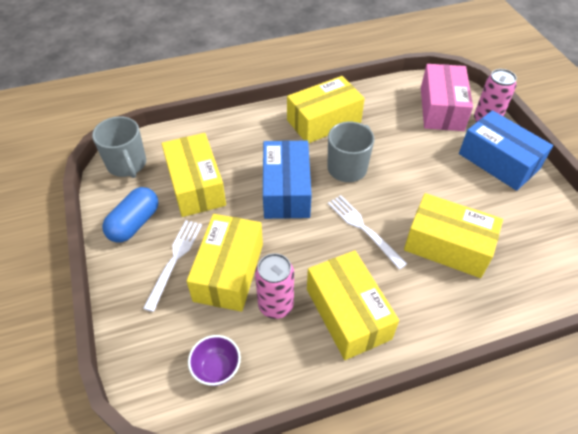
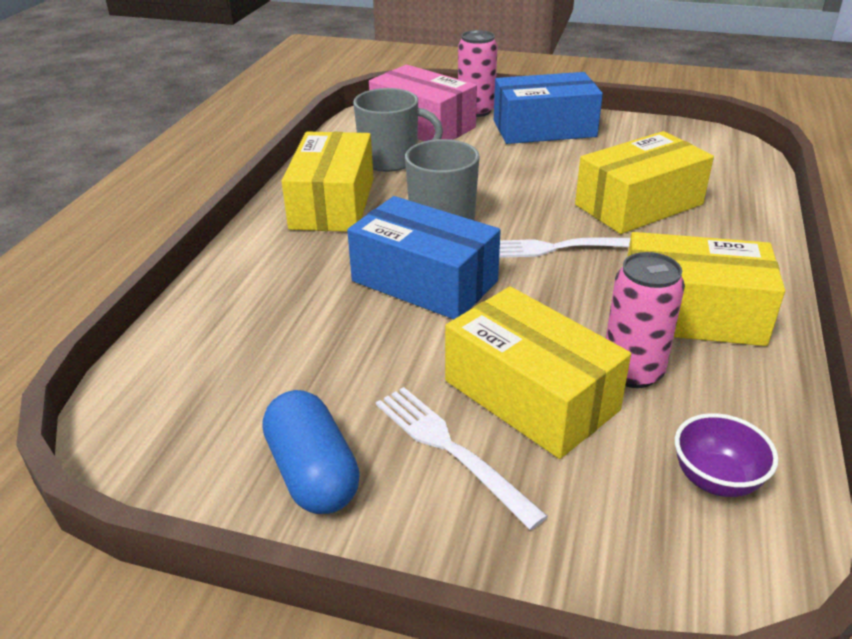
camera: 55 degrees left, 15 degrees down
grey mug [92,116,146,178] -> grey mug moved to [353,88,443,172]
yellow box [162,133,226,217] -> none

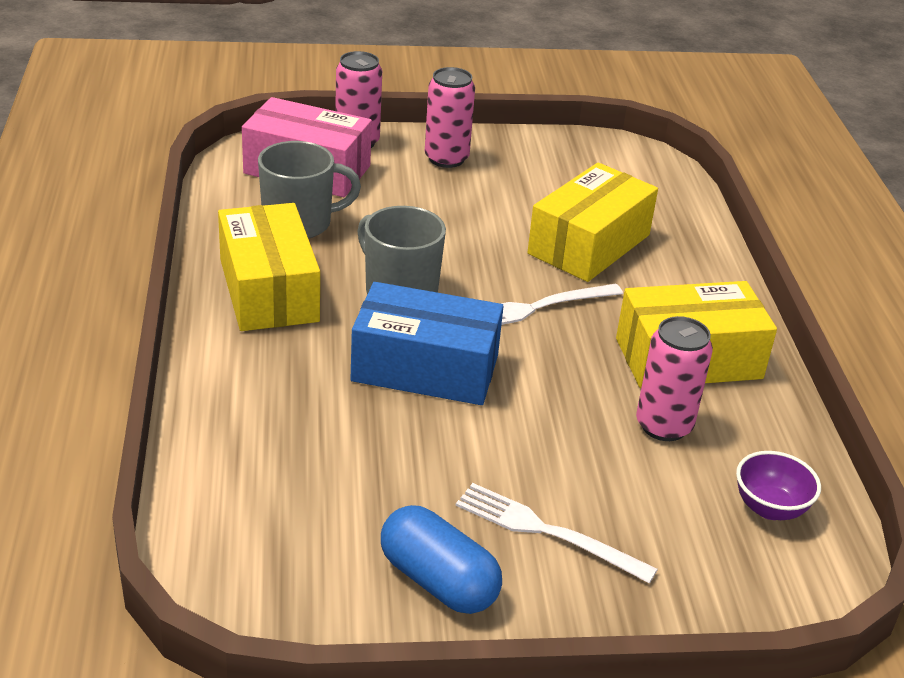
camera: 25 degrees left, 0 degrees up
yellow box [445,286,631,459] -> none
blue box [494,72,603,144] -> pink can [425,67,475,168]

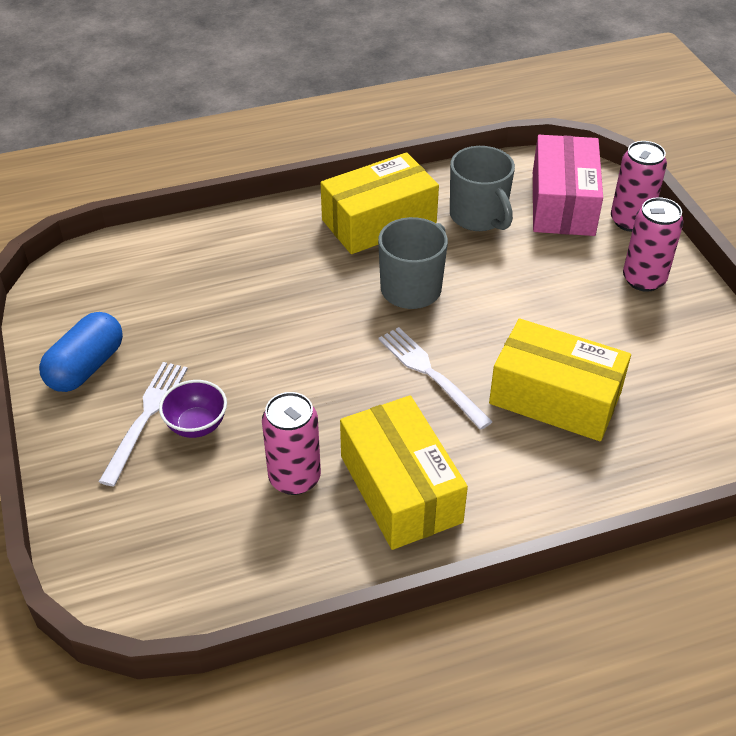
camera: 80 degrees right, 10 degrees up
blue box [351,282,504,405] -> none
purple bowl [736,451,821,520] -> purple bowl moved to [159,380,227,438]

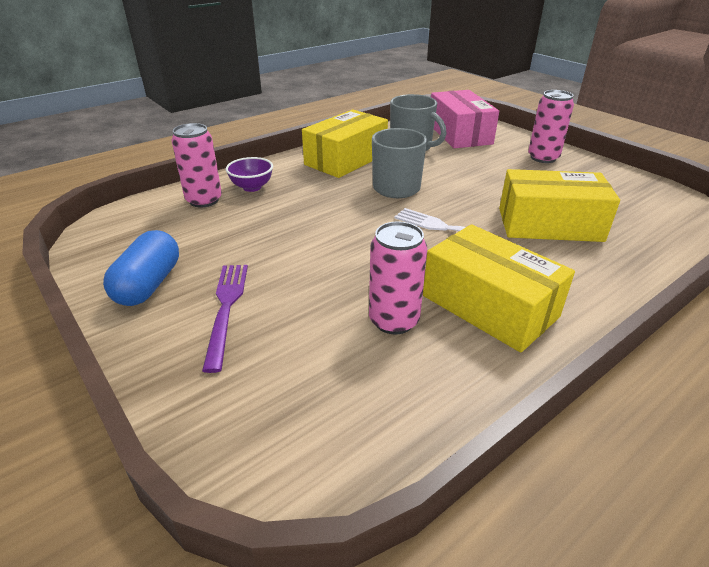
camera: 20 degrees left, 10 degrees down
white fork [99,362,188,487] -> purple fork [202,265,248,373]
purple bowl [159,380,227,438] -> purple bowl moved to [226,157,273,192]
pink can [611,141,667,232] -> pink can moved to [171,123,222,208]

